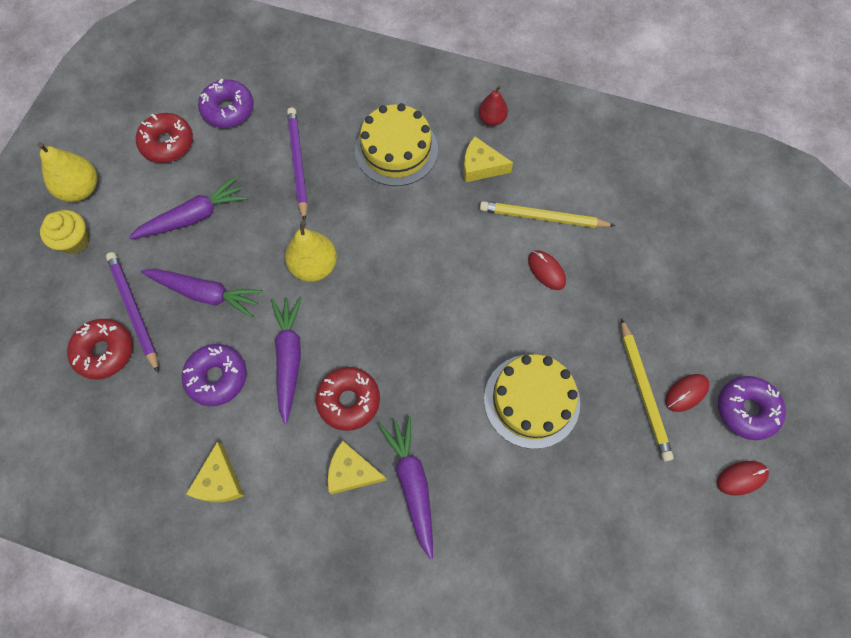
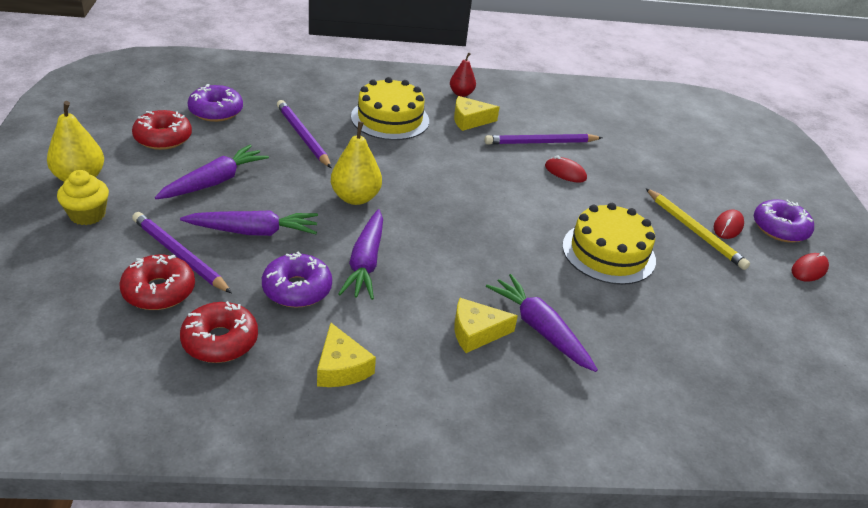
camera: 25 degrees left, 30 degrees down
purple carrot [271,297,302,424] -> purple carrot turned 150 degrees counterclockwise [338,209,383,300]
red donut [315,367,380,431] -> red donut moved to [180,301,258,363]
yellow pencil [480,201,616,228] -> purple pencil [484,134,602,145]

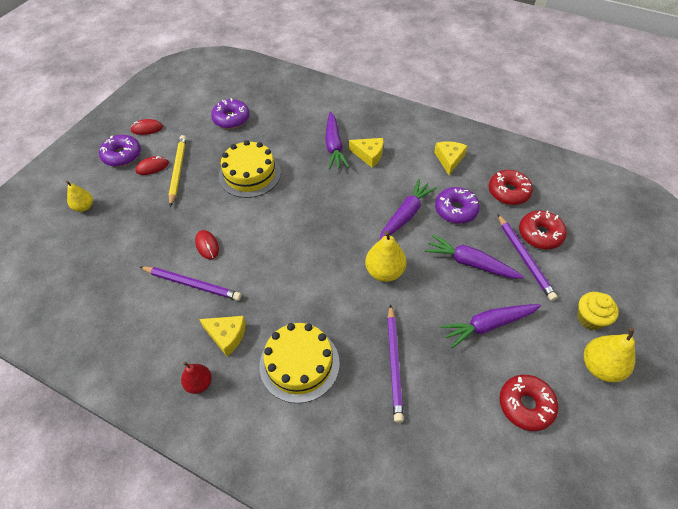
camera: 145 degrees left, 15 degrees up
purple donut [188,84,243,122] -> purple donut moved to [211,98,249,129]
none -> yellow pear [66,181,93,212]

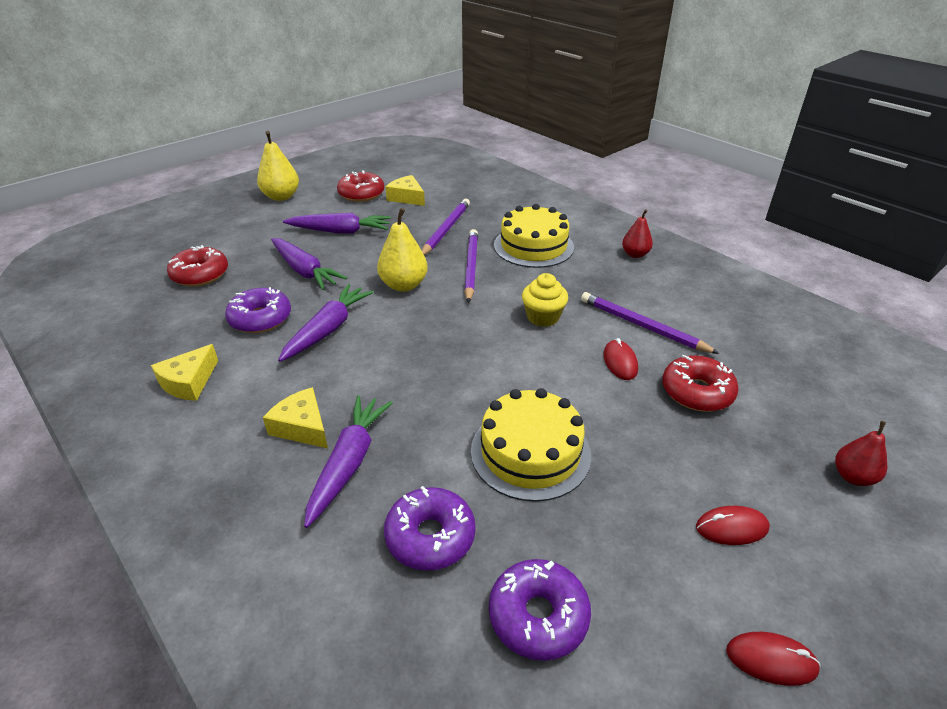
camera: 160 degrees left, 15 degrees down
yellow pear [66,181,93,212] -> red pear [835,421,887,486]
purple donut [99,135,141,167] -> purple donut moved to [384,486,475,571]
yellow pencil [169,135,186,207] -> none
yellow cheese [199,316,246,356] -> yellow cheese moved to [386,175,425,206]
purple carrot [379,179,437,241] -> purple carrot turned 150 degrees clockwise [278,284,374,362]
red donut [489,170,533,205] -> red donut moved to [662,355,739,412]
purple pencil [497,214,558,301] -> purple pencil moved to [464,229,478,303]
yellow cupcake [577,292,619,330] -> yellow cupcake moved to [522,273,568,327]

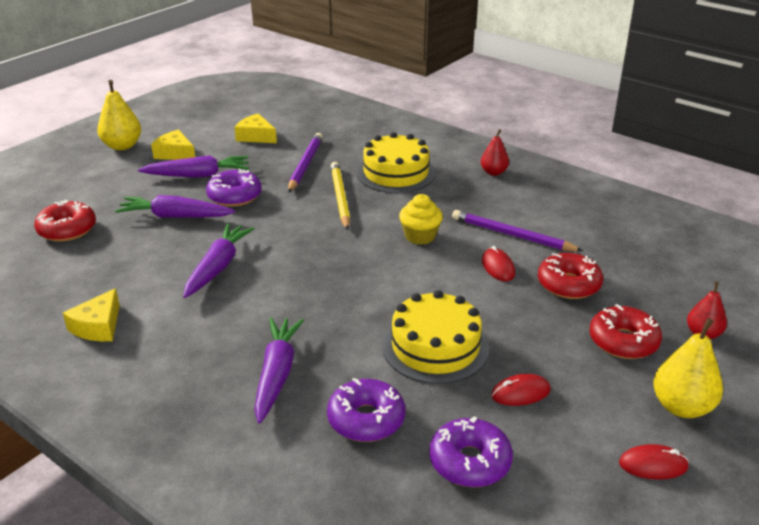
camera: 10 degrees left, 5 degrees down
purple donut [225,287,291,333] -> purple donut moved to [206,169,262,207]
yellow cheese [263,387,328,448] -> yellow cheese moved to [151,129,195,160]
purple carrot [271,238,347,290] -> purple carrot turned 150 degrees clockwise [115,195,235,218]
red donut [337,171,384,202] -> red donut moved to [589,304,662,359]
yellow pear [377,208,428,292] -> yellow pear moved to [653,318,723,418]
purple pencil [464,229,478,303] -> yellow pencil [331,162,350,230]
red mouse [696,506,770,545] -> red mouse moved to [491,374,551,406]

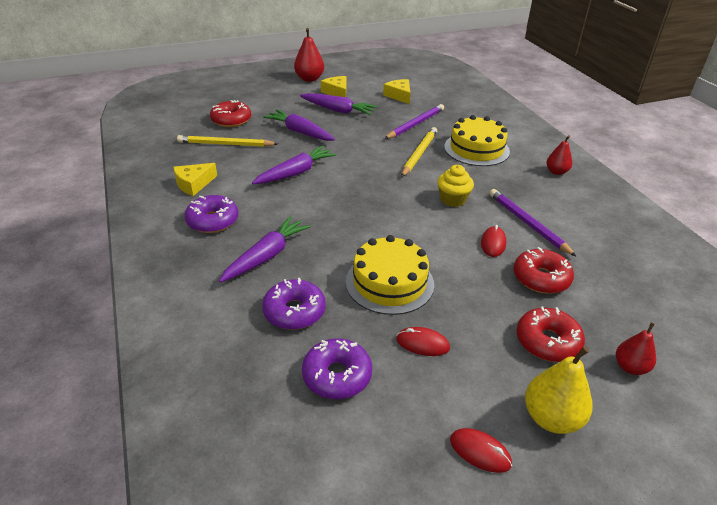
camera: 30 degrees right, 5 degrees up
yellow pear [97,80,141,150] -> red pear [294,28,324,82]
purple donut [206,169,262,207] -> purple donut moved to [185,195,239,233]
none -> yellow pencil [177,135,278,147]

